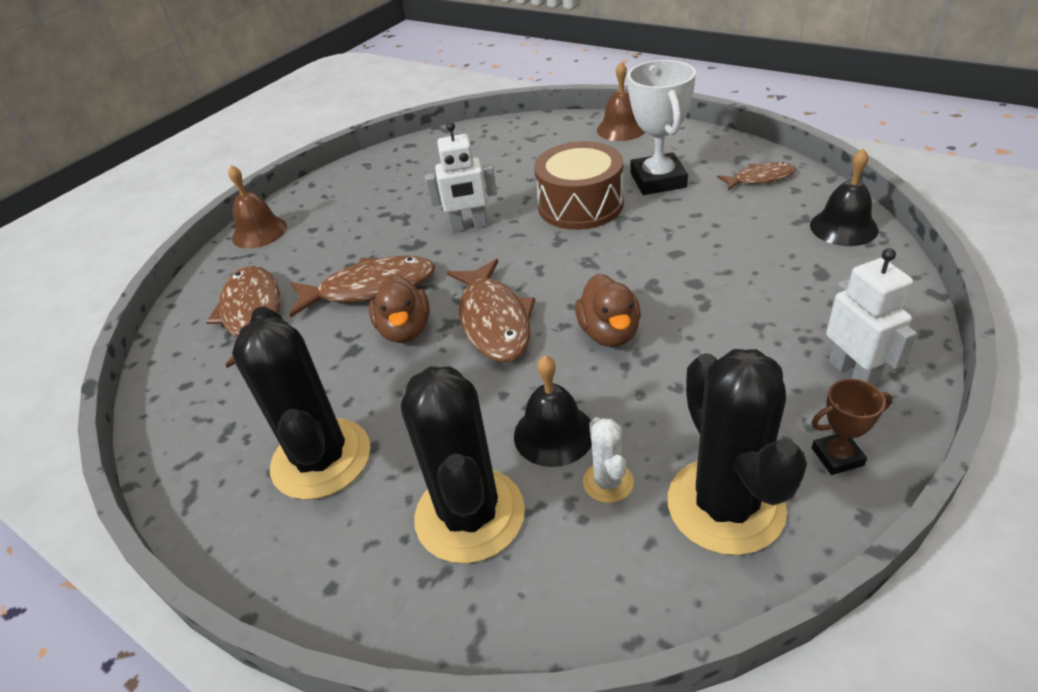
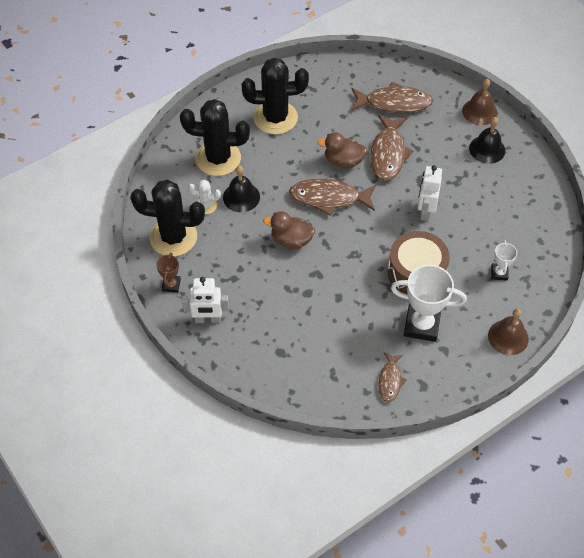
camera: 105 degrees right, 15 degrees up
black bell [810,149,879,246] -> black bell moved to [469,117,505,164]
none -> white trophy [491,240,517,281]

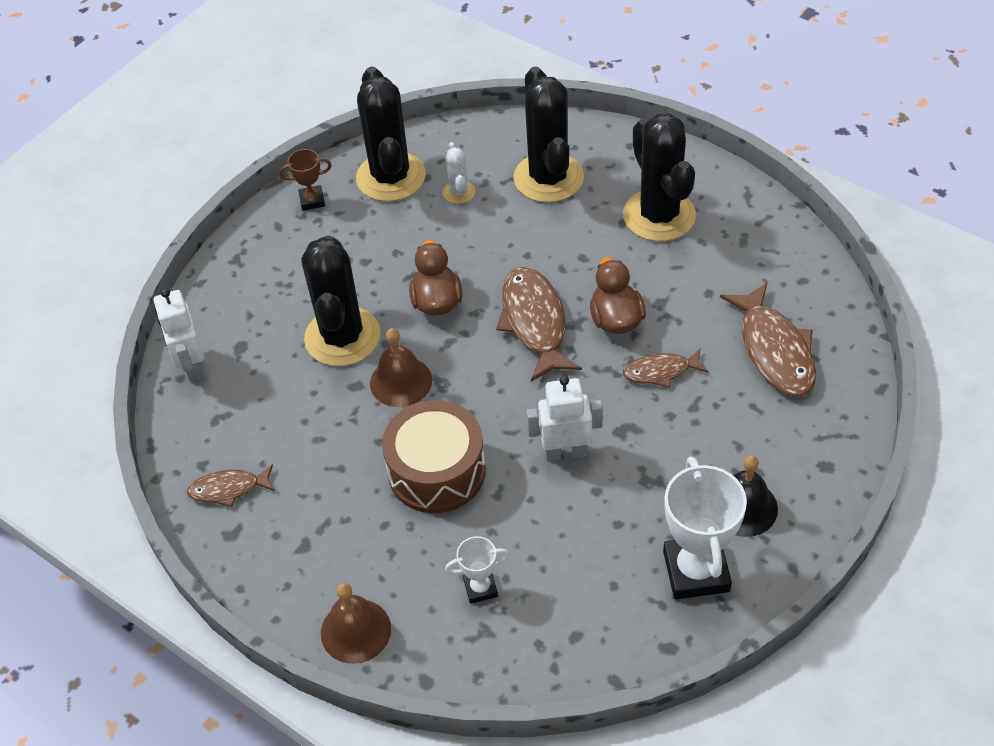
camera: 75 degrees right, 5 degrees down
white robot [182,277,229,323] -> white robot moved to [154,288,205,382]
black bell [223,165,260,212] -> none
brown fish [370,114,413,181] -> brown fish [623,349,709,388], size x0.57
white trophy [391,265,467,342] -> white trophy moved to [663,457,747,600]
brown bell [462,79,498,125] -> brown bell moved to [370,328,432,407]
none -> black cactus [301,236,381,366]

